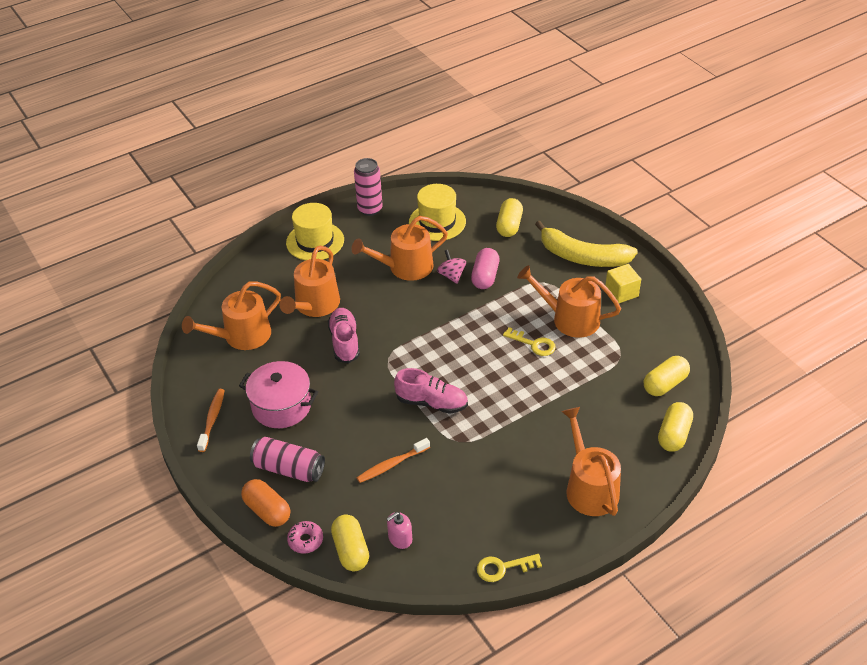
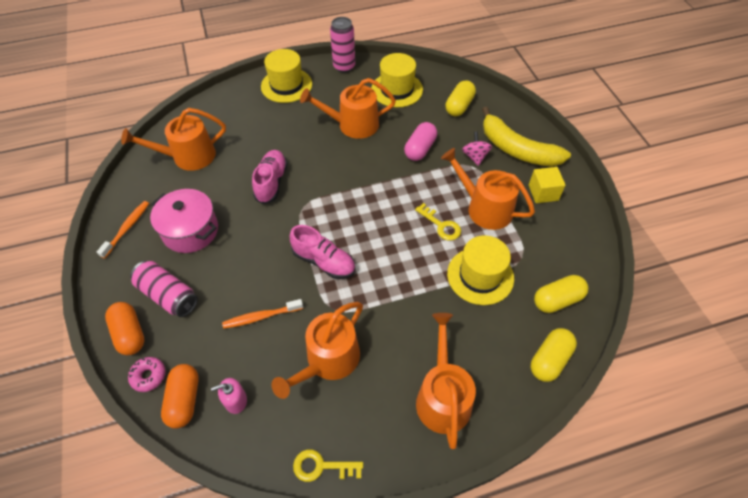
camera: 15 degrees right, 10 degrees up
orange watering can [279,246,340,317] -> orange watering can moved to [271,302,363,399]
yellow capsule [331,515,369,571] -> orange capsule [161,364,199,429]
pink spinning top [437,250,466,284] -> pink spinning top moved to [462,131,492,166]
none -> yellow hat [447,235,514,305]

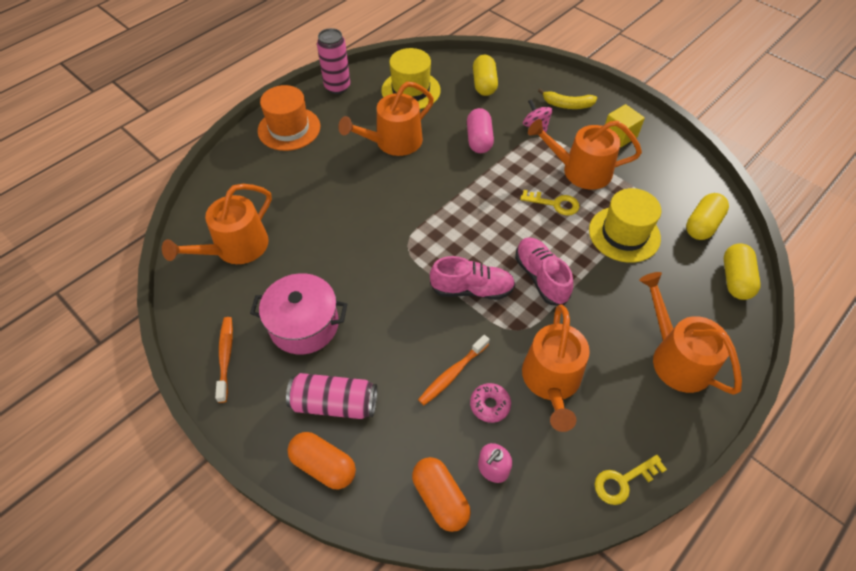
camera: 30 degrees left, 0 degrees up
pink donut [128,357,166,392] -> pink donut moved to [470,383,511,423]
pink shoe [252,150,288,204] -> pink shoe moved to [515,237,573,306]
yellow hat [261,49,312,103] -> orange hat [258,85,320,151]
yellow banana [482,107,571,167] -> yellow banana [538,88,597,109], size x0.54

